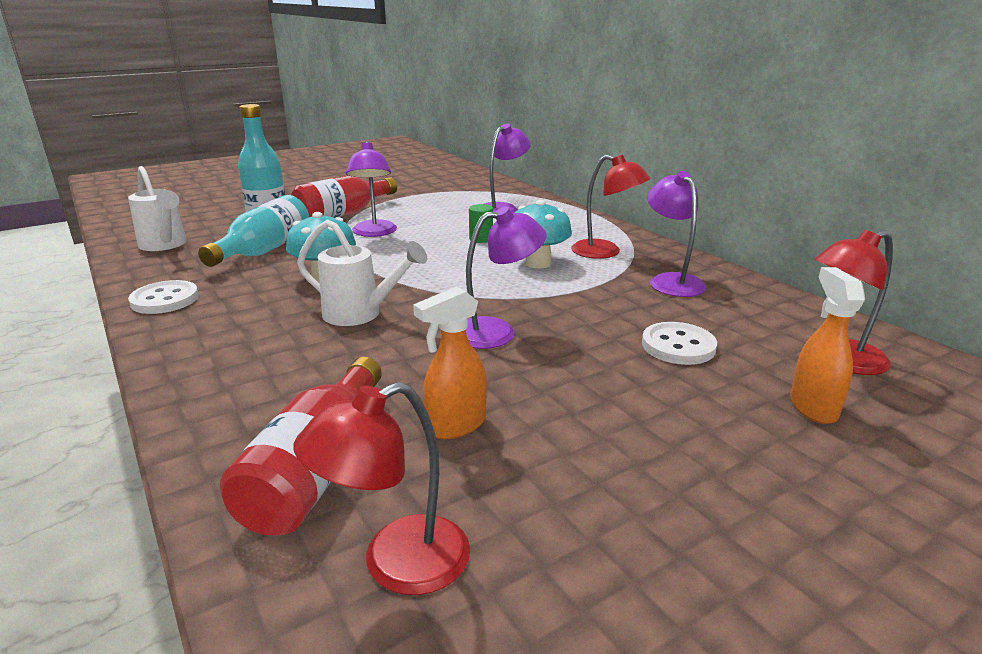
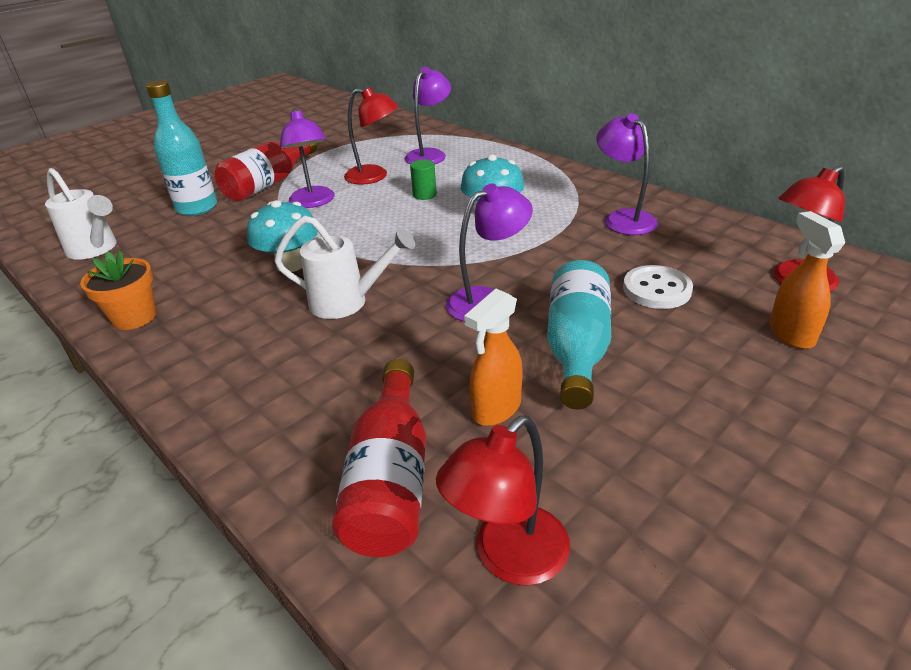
camera: 10 degrees left, 10 degrees up
white button [128,280,199,314] -> orange flower pot [80,250,156,330]
turquoise bottle [198,195,309,267] -> turquoise bottle moved to [547,260,611,410]
red lamp [571,154,651,259] -> red lamp moved to [344,87,399,185]

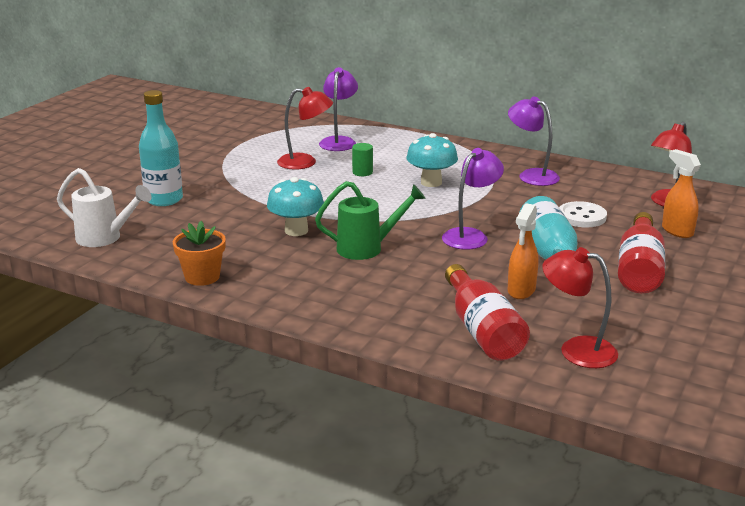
camera: 20 degrees left, 10 degrees down
red bottle [215,142,317,201] -> red bottle moved to [618,212,665,293]
white watering can [274,216,415,319] -> green watering can [315,181,426,260]
purple lamp [280,108,335,208] -> none
red lamp [436,416,570,586] -> red lamp turned 90 degrees clockwise [543,247,618,368]

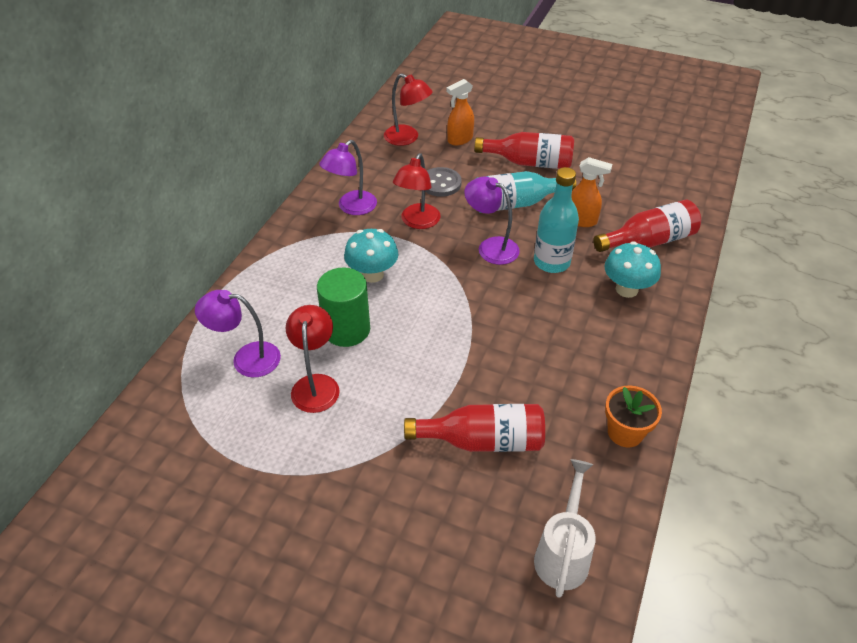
camera: 95 degrees left, 20 degrees up
turquoise bottle [139,90,183,206] -> turquoise bottle moved to [534,167,579,273]
turquoise mushroom [267,177,324,236] -> turquoise mushroom moved to [604,241,661,298]
green watering can [315,181,426,260] -> none
green cylinder [352,143,373,176] -> green cylinder [317,267,370,347], size x2.02
red lamp [543,247,618,368] -> red lamp moved to [393,153,440,229]
white button [559,201,607,227] -> grey button [425,167,462,197]
none -> red bottle [404,404,545,452]

